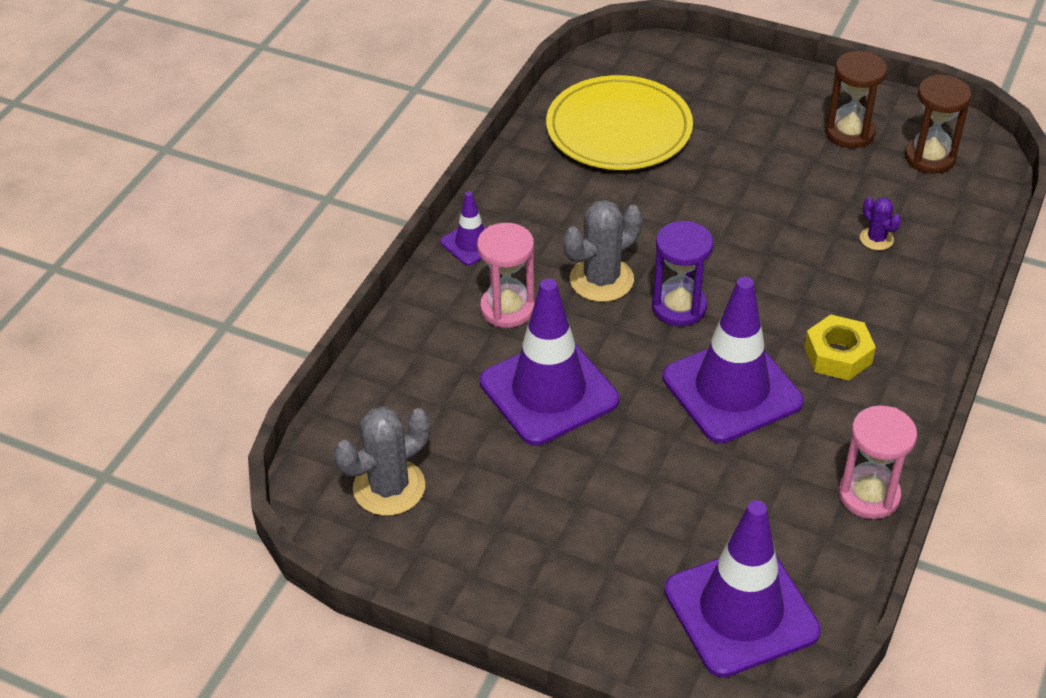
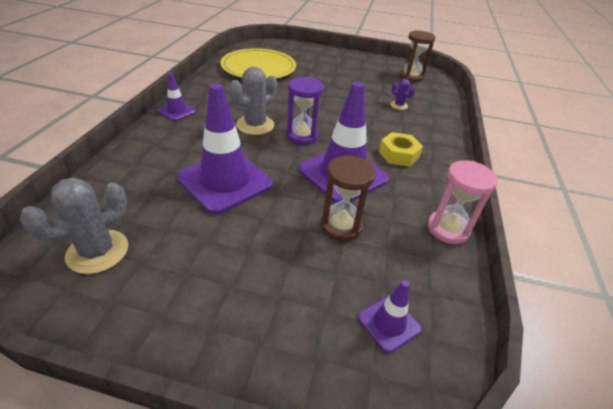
camera: 15 degrees left, 5 degrees down
pink hourglass [477,223,535,328] -> none
purple traffic cone [664,500,821,678] -> purple traffic cone [358,280,422,353], size x0.48
brown hourglass [825,51,887,148] -> brown hourglass moved to [321,156,376,241]

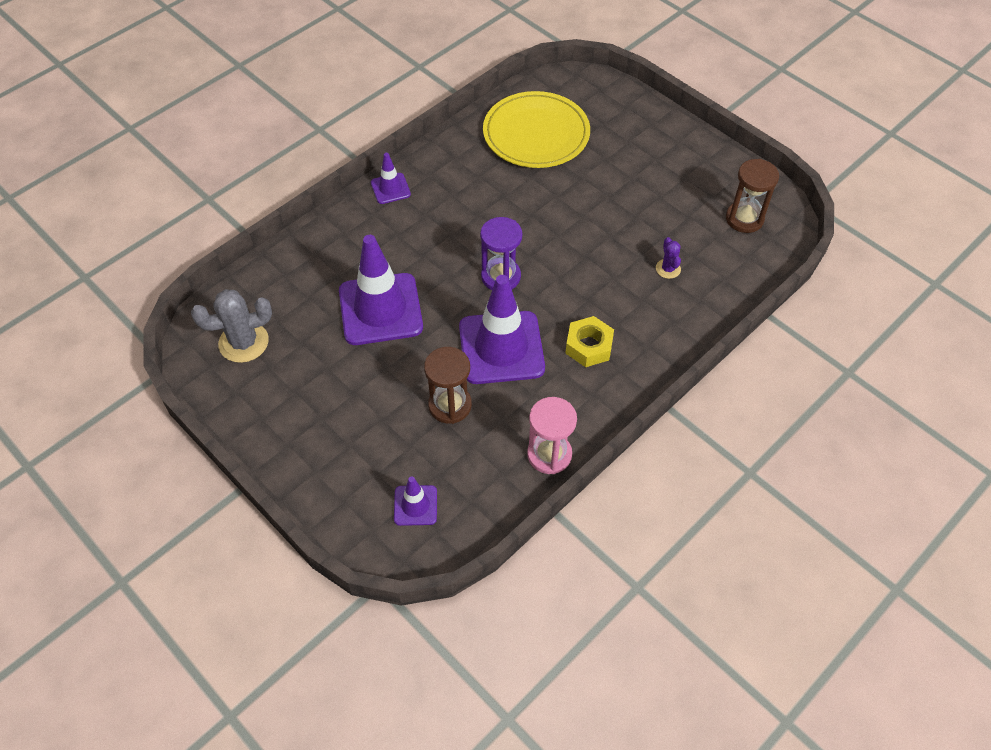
camera: 35 degrees right, 15 degrees up
grey cactus [229,67,277,135] -> none

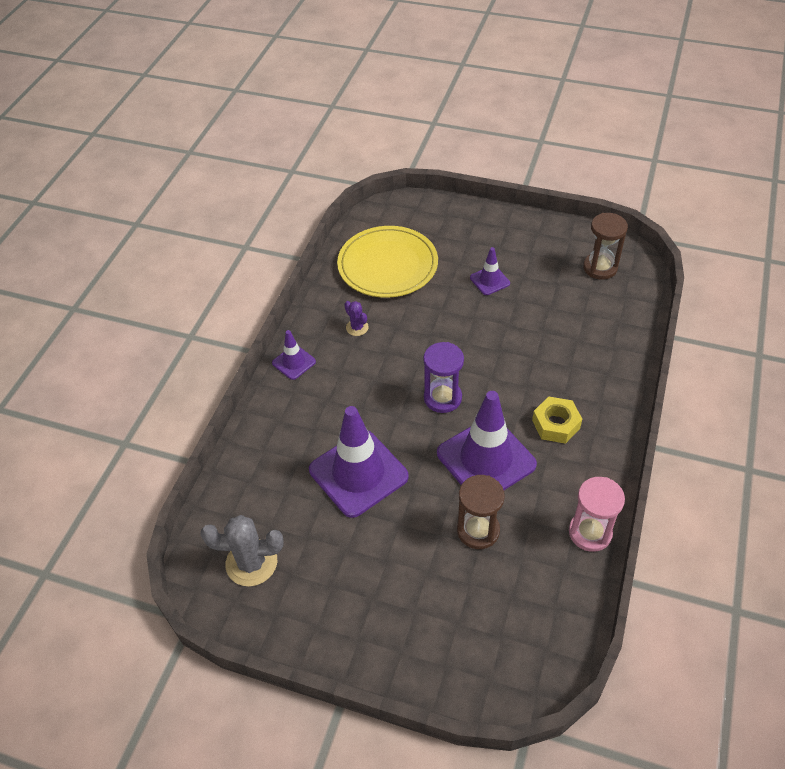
camera: 25 degrees left, 5 degrees down
grey cactus [191,289,272,363] -> grey cactus turned 45 degrees clockwise [200,515,284,586]
purple traffic cone [394,476,437,526] -> purple traffic cone moved to [470,247,510,295]
purple cactus [656,237,681,279] -> purple cactus moved to [344,301,369,336]

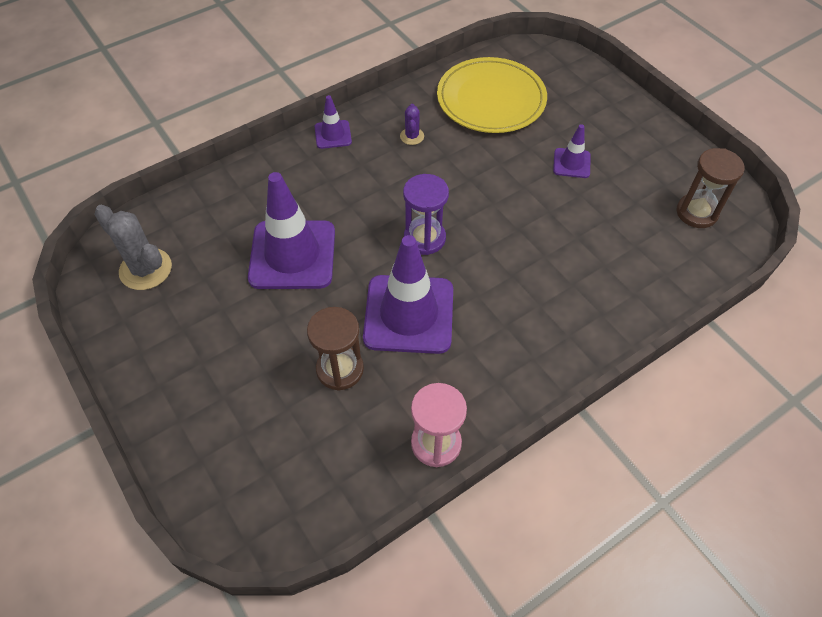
camera: 35 degrees right, 5 degrees up
yellow nut [532,396,582,444] -> none

